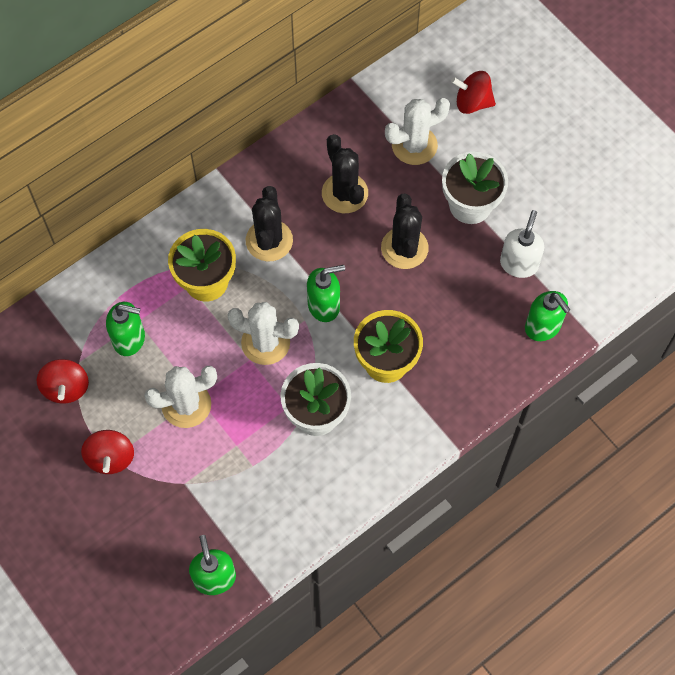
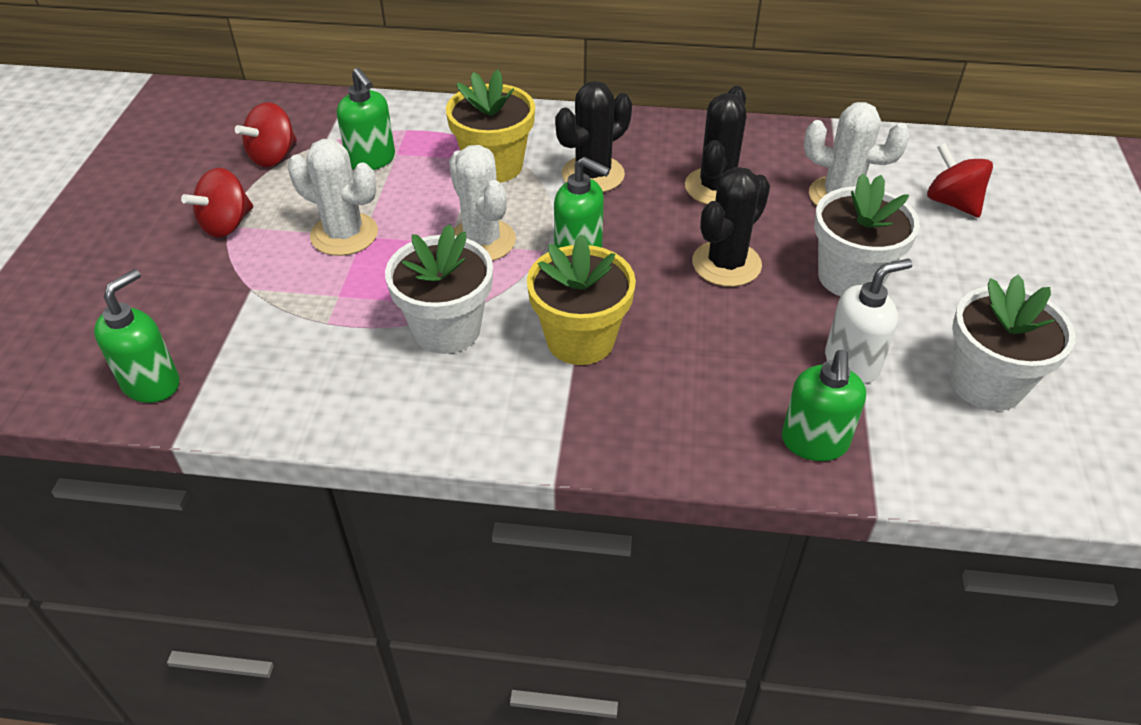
camera: 45 degrees right, 20 degrees down
none -> white flower pot [950,275,1076,411]

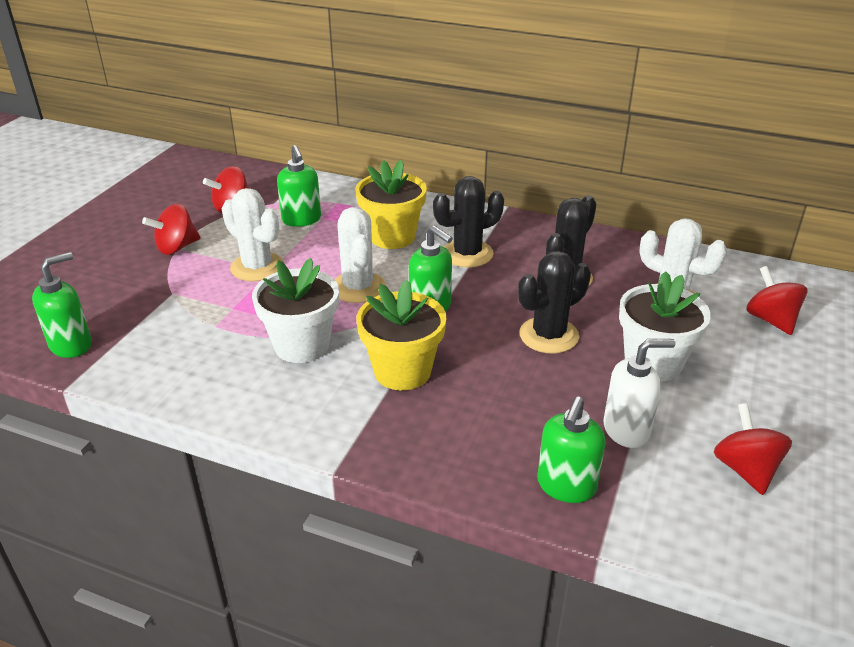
camera: 15 degrees right, 10 degrees down
white flower pot [950,275,1076,411] -> red spinning top [714,403,792,495]

